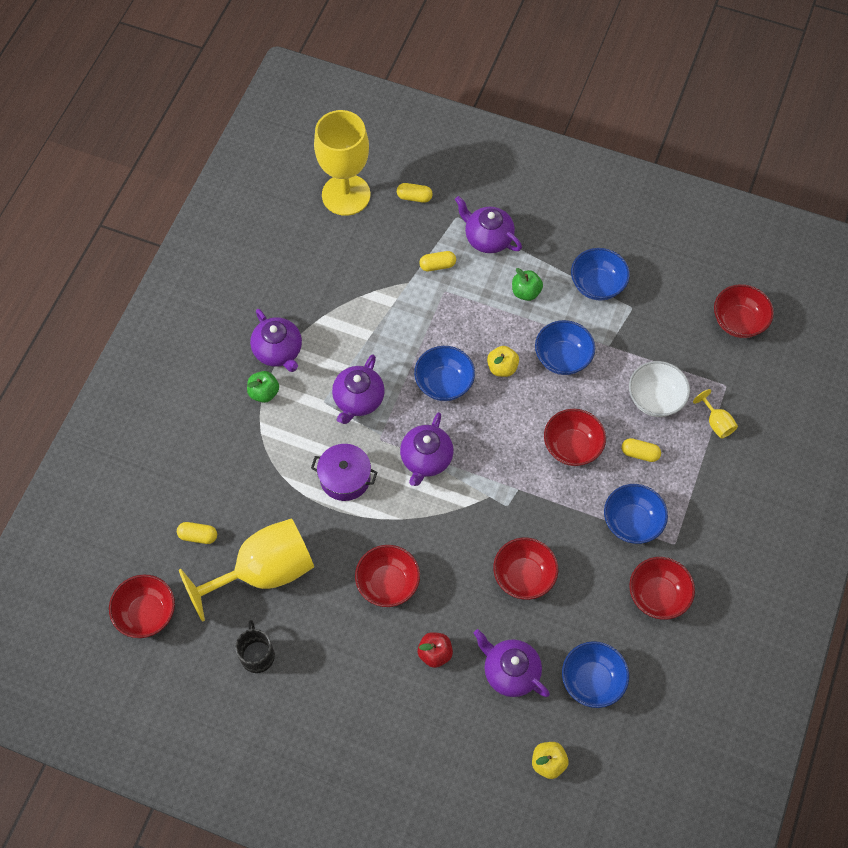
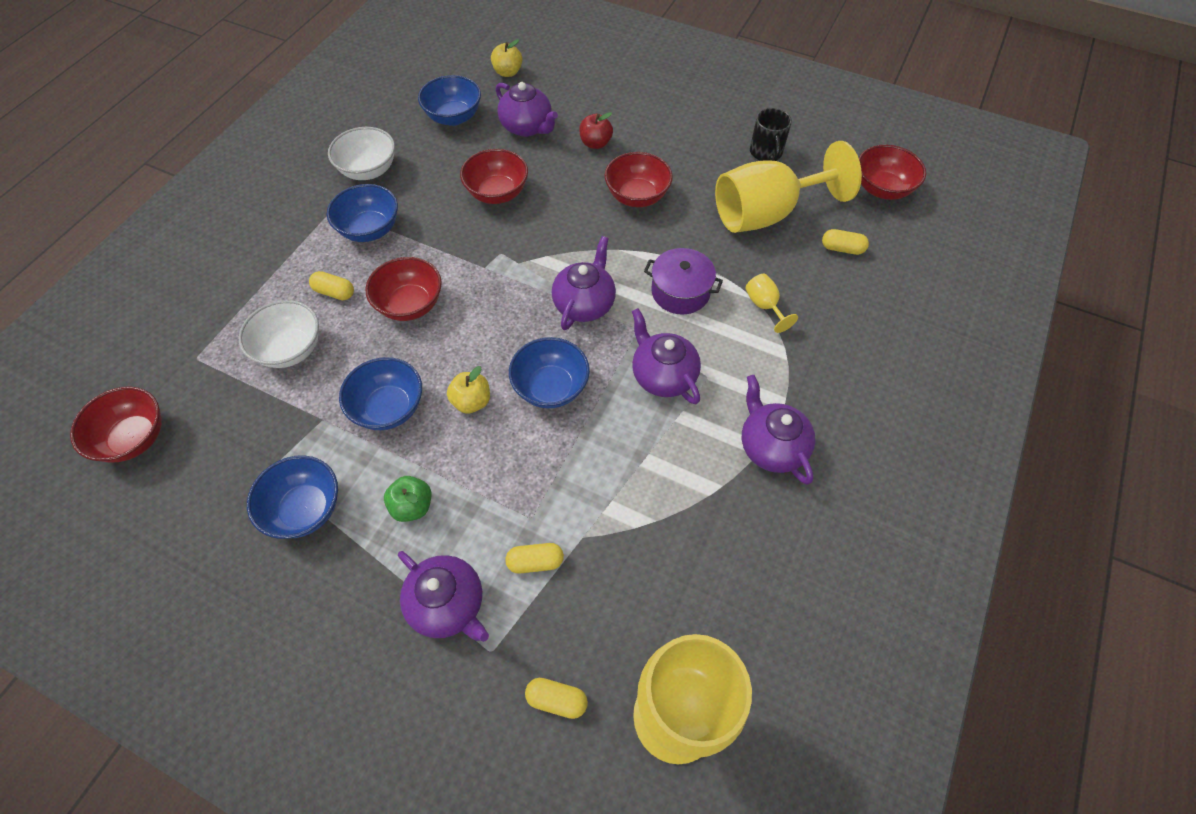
camera: 175 degrees left, 5 degrees down
green apple [247,371,279,403] -> none
purple teapot [332,355,385,424] -> purple teapot turned 60 degrees counterclockwise [632,308,701,404]
red bowl [629,557,695,620] -> white bowl [328,127,395,180]
yellow goblet [693,389,738,439] -> yellow goblet moved to [745,274,798,333]

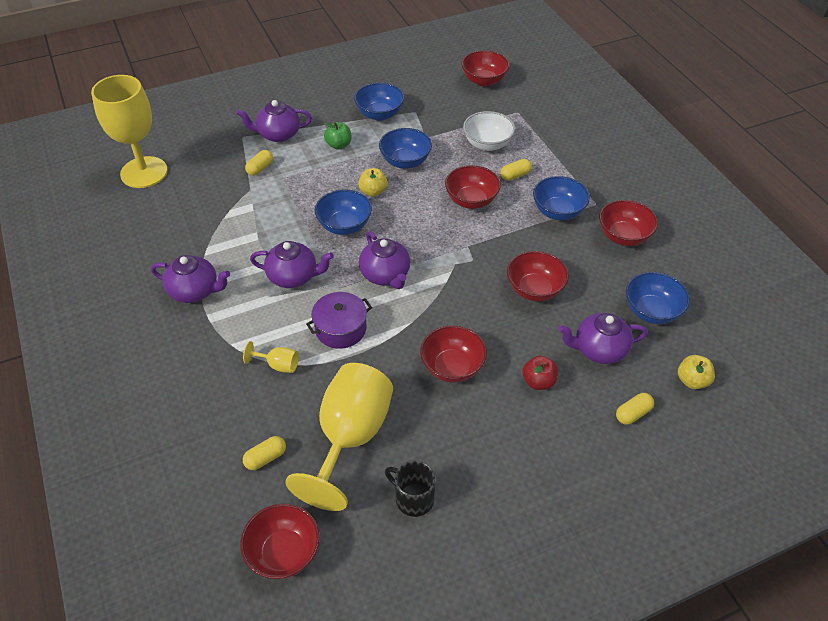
camera: 130 degrees right, 10 degrees down
white bowl [328,127,395,180] -> red bowl [599,200,658,246]
yellow capsule [525,678,588,719] -> yellow capsule moved to [616,393,654,425]

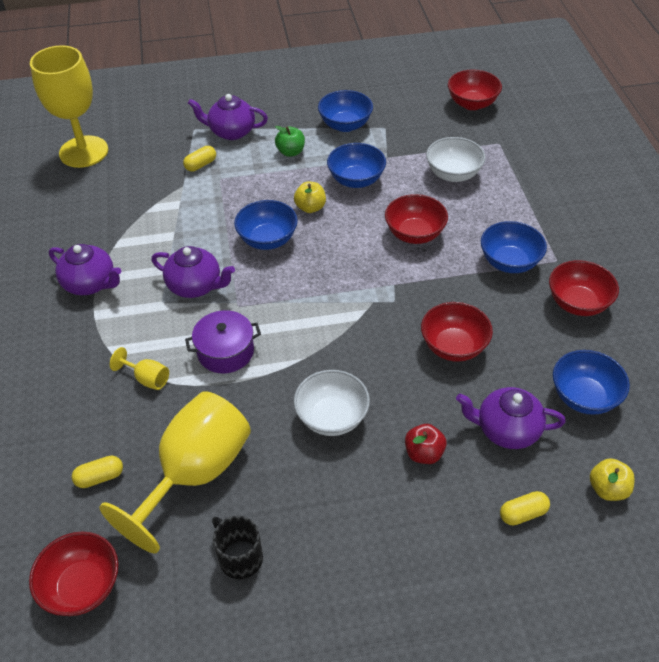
camera: 15 degrees right, 0 degrees up
purple teapot [359,231,410,289] -> none
red bowl [420,325,487,383] -> white bowl [294,370,370,436]
yellow capsule [500,159,532,181] -> none

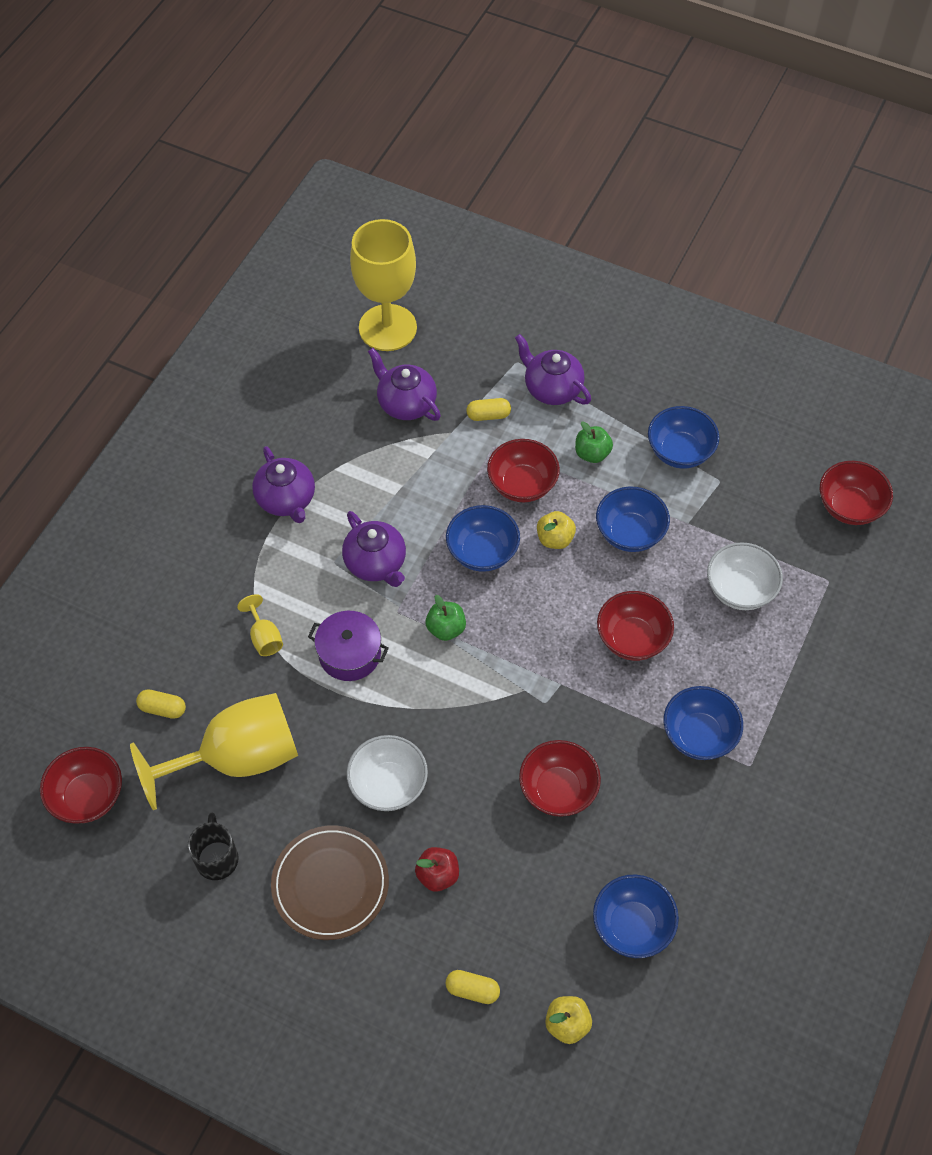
camera: 35 degrees right, 10 degrees up
purple teapot [456,387,566,449] -> purple teapot moved to [368,348,441,421]
red bowl [549,260,619,316] -> red bowl moved to [487,439,560,502]
none -> brown plate [271,825,389,940]
none -> green apple [426,595,466,641]

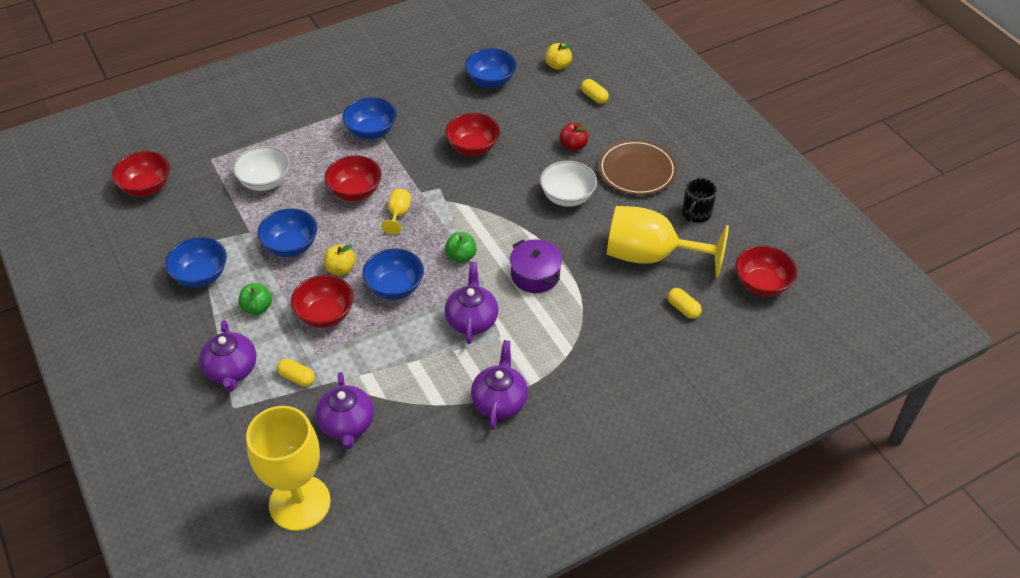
camera: 145 degrees left, 10 degrees down
yellow goblet [237,594,283,656] -> yellow goblet moved to [381,189,411,234]

